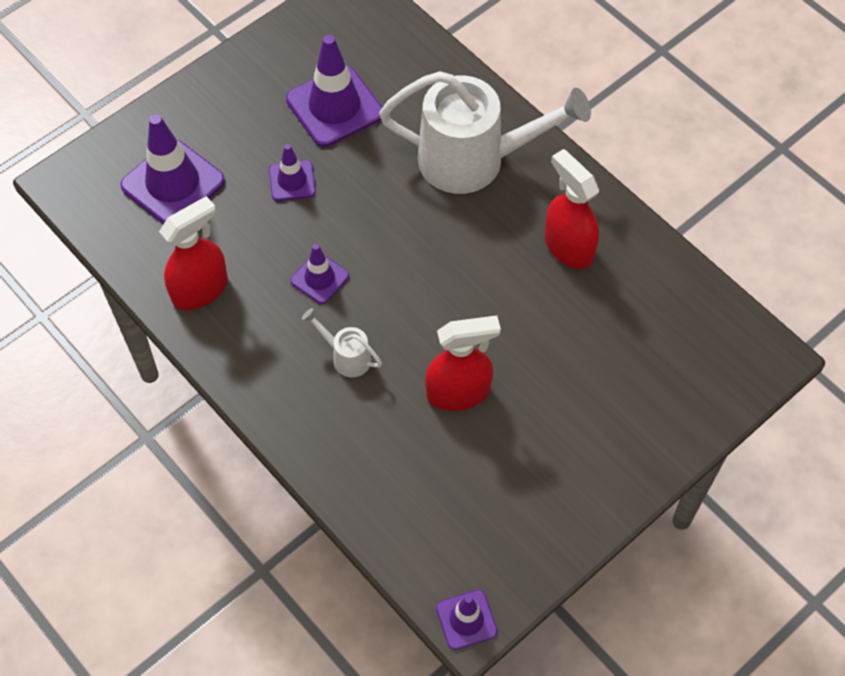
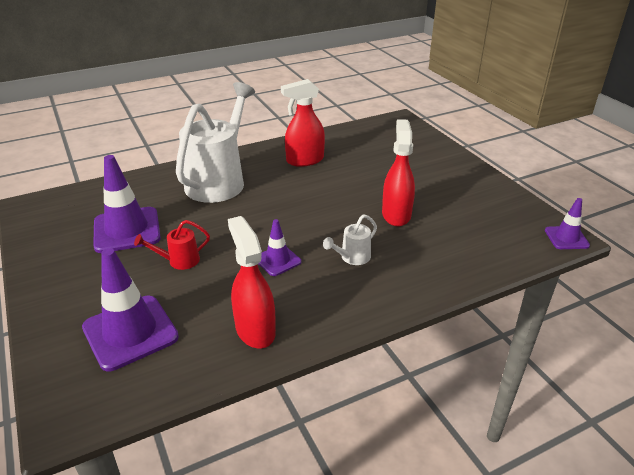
camera: 75 degrees left, 25 degrees down
purple traffic cone [269,144,316,201] -> red watering can [134,220,210,270]

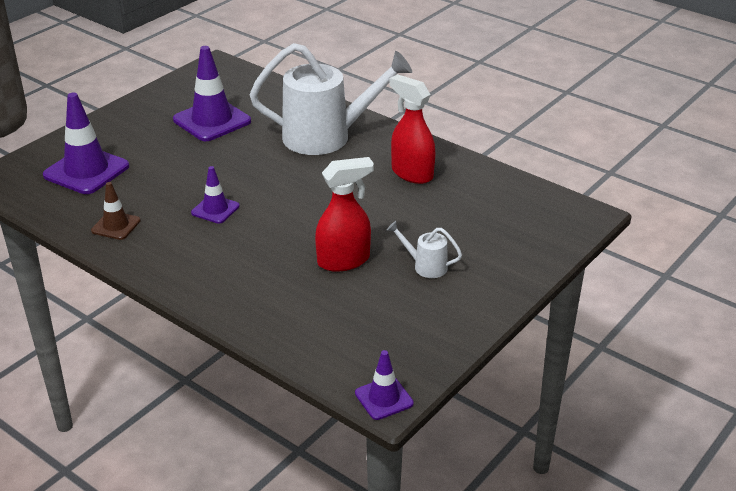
camera: 65 degrees right, 0 degrees up
red watering can [134,220,210,270] -> none
red spray bottle [228,216,276,349] -> brown traffic cone [91,182,141,240]
white watering can [323,214,377,265] -> white watering can moved to [387,221,462,278]

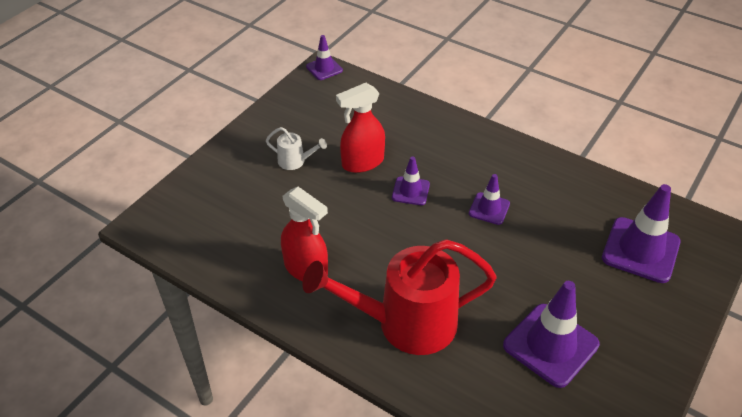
camera: 175 degrees right, 10 degrees up
brown traffic cone [91,182,141,240] -> none
white watering can [250,43,412,155] -> red watering can [302,239,497,355]
none -> purple traffic cone [392,156,430,205]

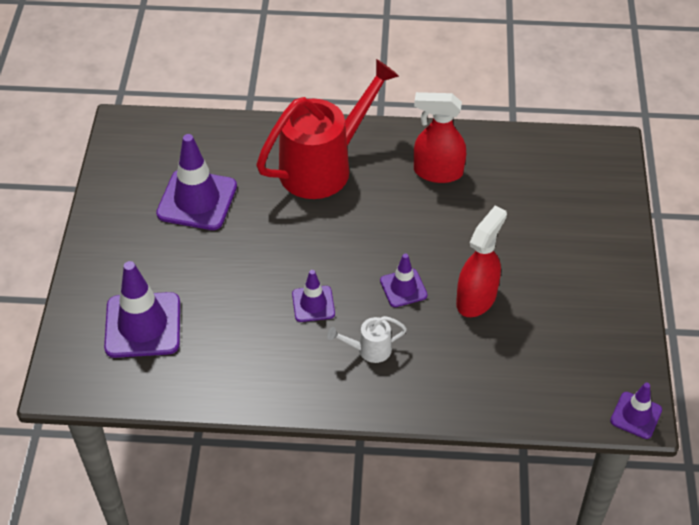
camera: 150 degrees right, 5 degrees up
white watering can [266,127,327,170] -> white watering can moved to [327,316,407,363]

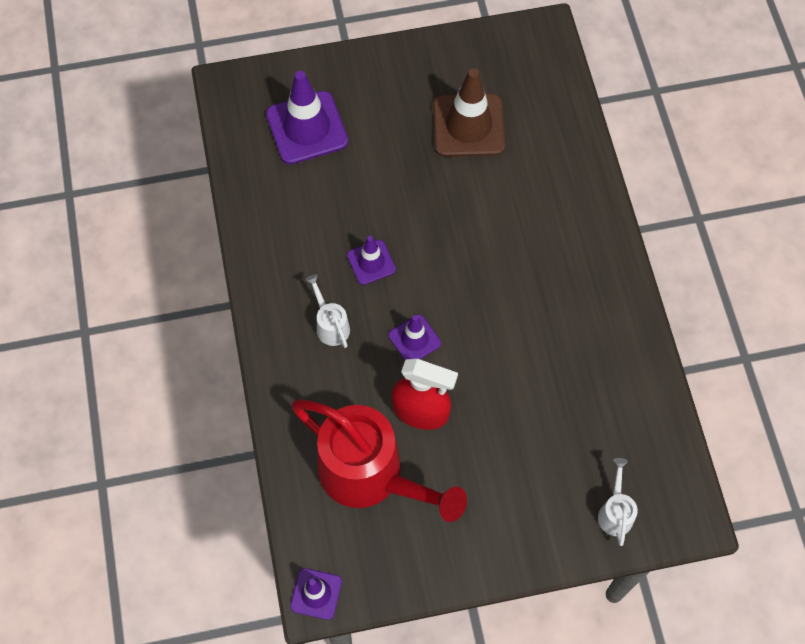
camera: 75 degrees right, 15 degrees up
purple traffic cone [156,134,237,230] -> brown traffic cone [433,68,505,157]
red watering can [257,59,399,199] -> red watering can moved to [291,399,467,522]
red spray bottle [414,92,466,183] -> none
none -> white watering can [598,458,638,546]

